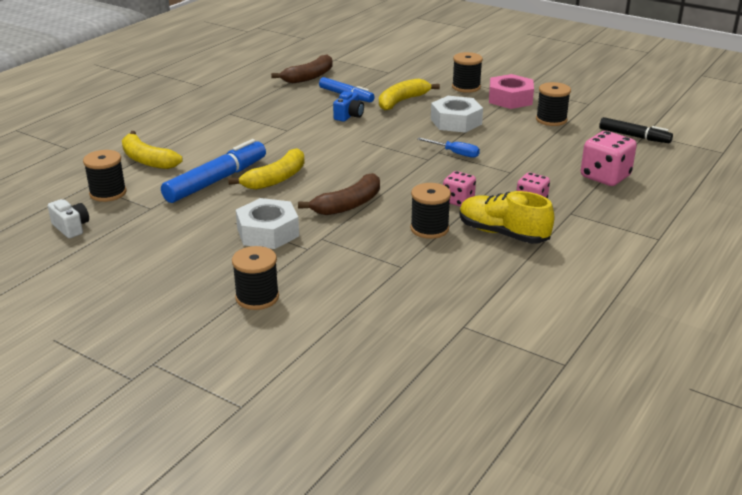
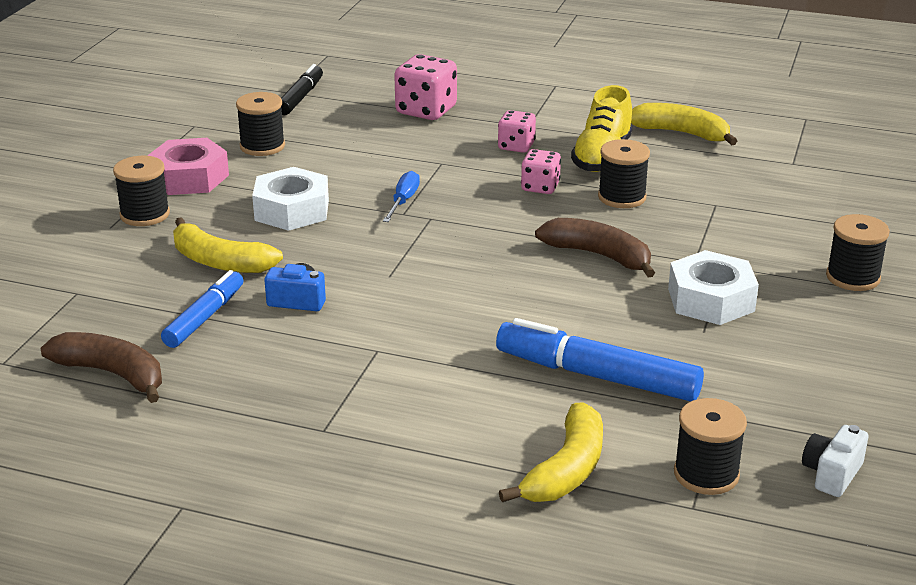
camera: 105 degrees left, 0 degrees up
yellow banana [228,148,305,190] -> yellow banana moved to [631,103,737,145]

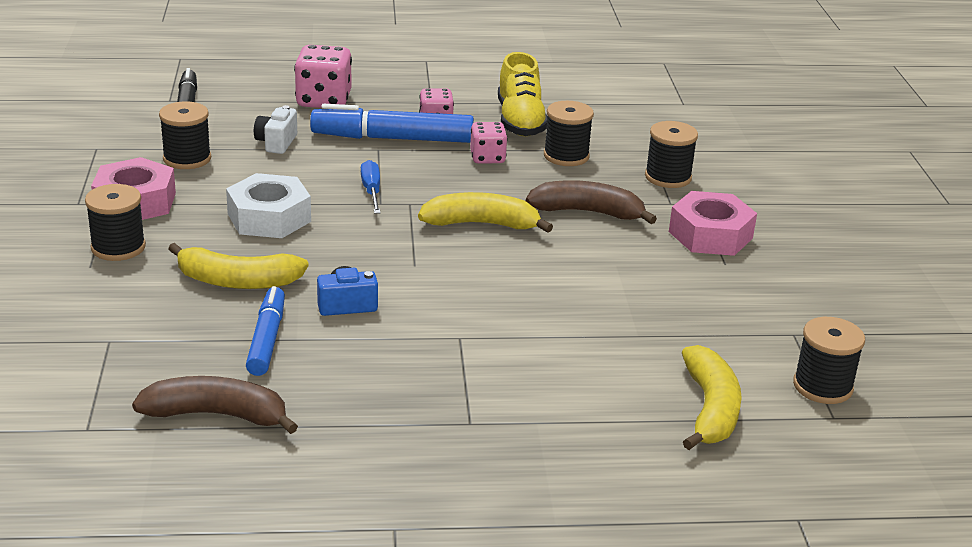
camera: 25 degrees left, 0 degrees up
blue marker [496,318,704,402] -> blue marker moved to [310,104,474,143]
yellow banana [631,103,737,145] -> yellow banana moved to [418,192,553,233]
white nut [668,250,759,325] -> pink nut [669,191,757,256]
white camera [802,425,869,497] -> white camera moved to [254,105,297,154]
black spool [826,214,890,291] -> black spool moved to [645,121,698,188]

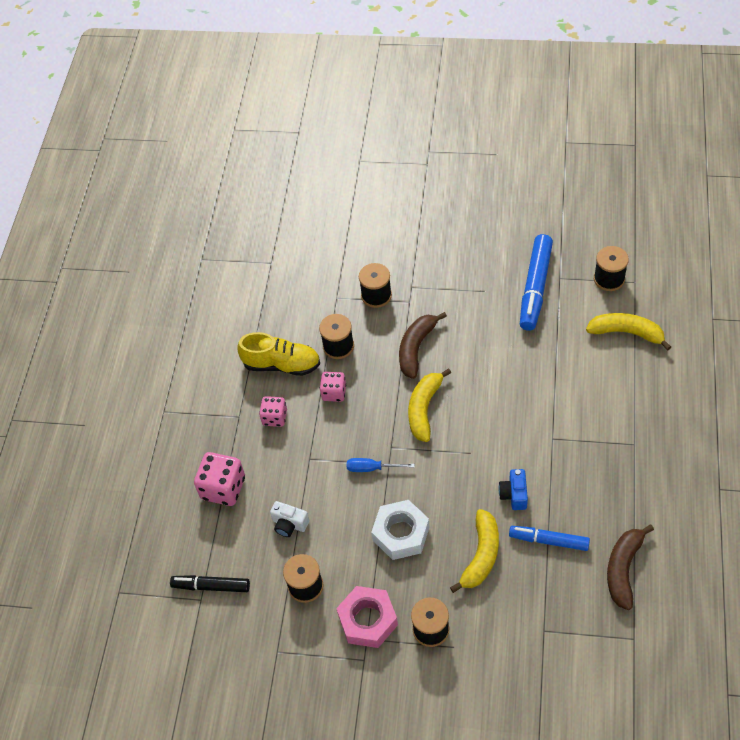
camera: 70 degrees left, 25 degrees up
blue marker [310,104,474,143] -> blue marker moved to [520,234,553,331]
pink nut [669,191,757,256] -> none

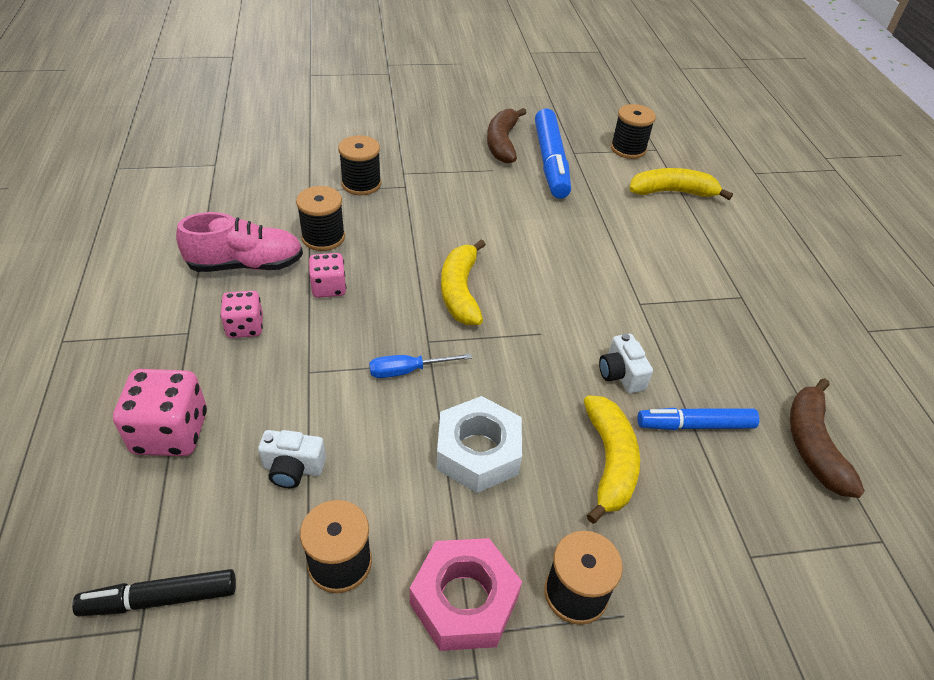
camera: 25 degrees left, 10 degrees down
yellow shoe [237,332,320,376] -> pink shoe [176,212,303,272]
brown banana [399,312,447,379] -> brown banana moved to [487,108,527,164]
blue camera [499,469,528,510] -> white camera [599,333,653,393]

